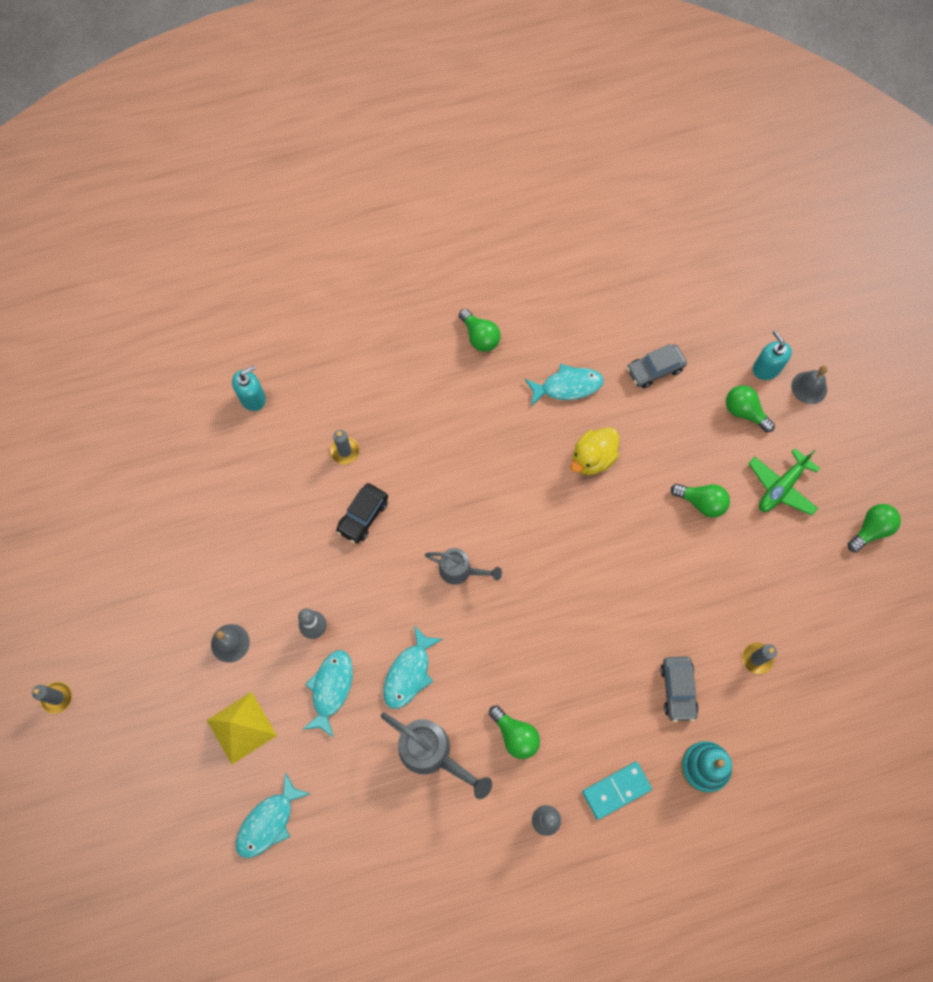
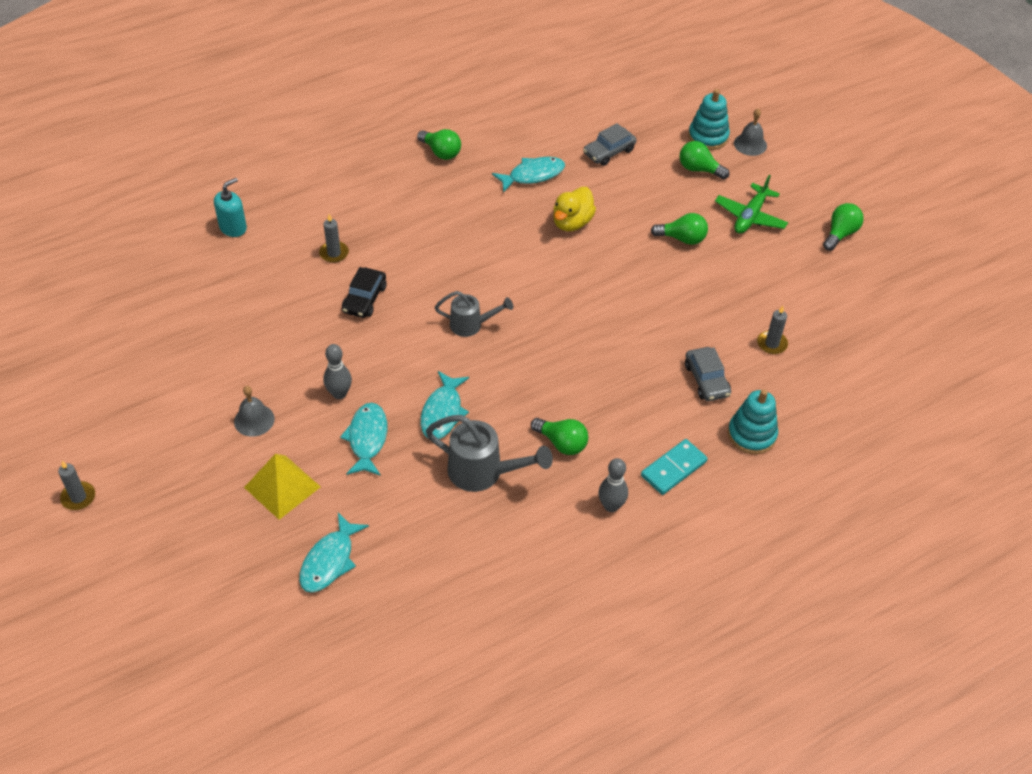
camera: 15 degrees left, 20 degrees down
turquoise soap dispenser [753,330,792,380] -> turquoise stacking toy [688,89,730,150]

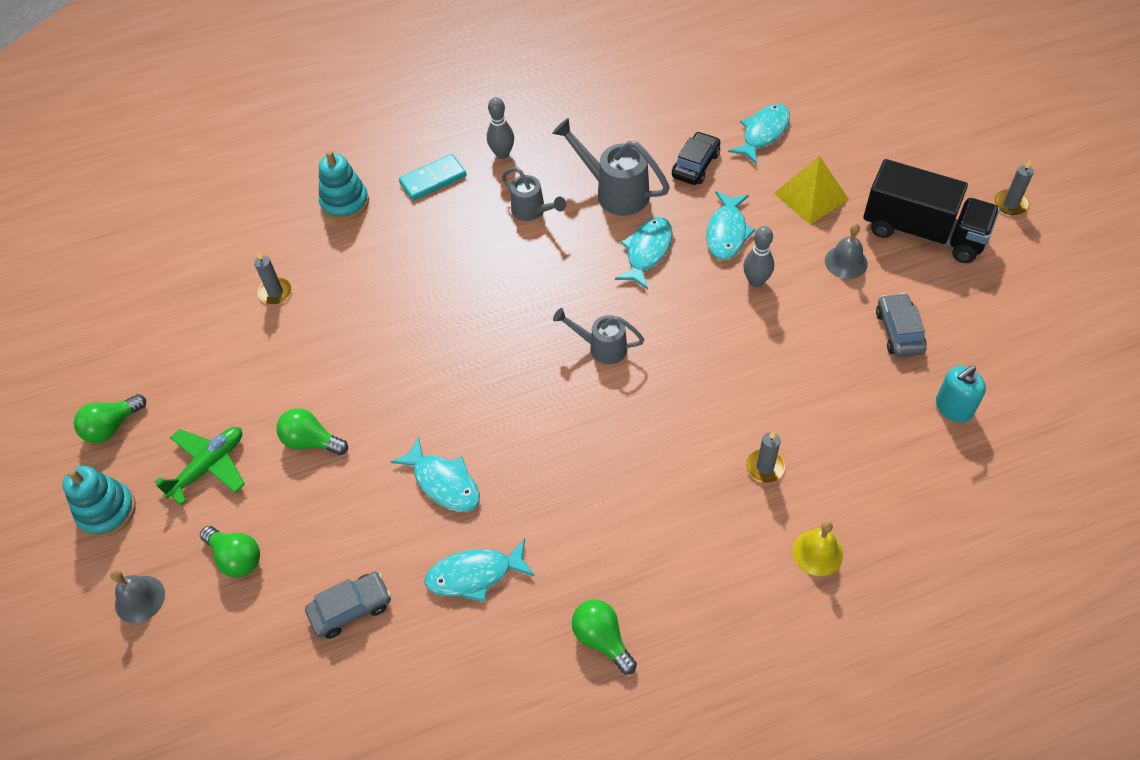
camera: 165 degrees left, 5 degrees up
turquoise soap dispenser [214,178,247,237] -> turquoise soap dispenser moved to [936,365,986,423]
black car [342,267,387,318] -> black car moved to [672,131,720,185]
green light bulb [531,418,588,455] -> grey watering can [502,167,566,221]
yellow duck [553,187,596,231] -> turquoise fish [391,436,480,512]
grey car [685,347,731,401] -> grey car moved to [876,293,927,357]
turquoise stacking toy [688,89,730,150] -> turquoise stacking toy moved to [62,466,136,537]
none -> yellow bell [792,521,843,576]
none -> black truck [863,159,1000,263]

